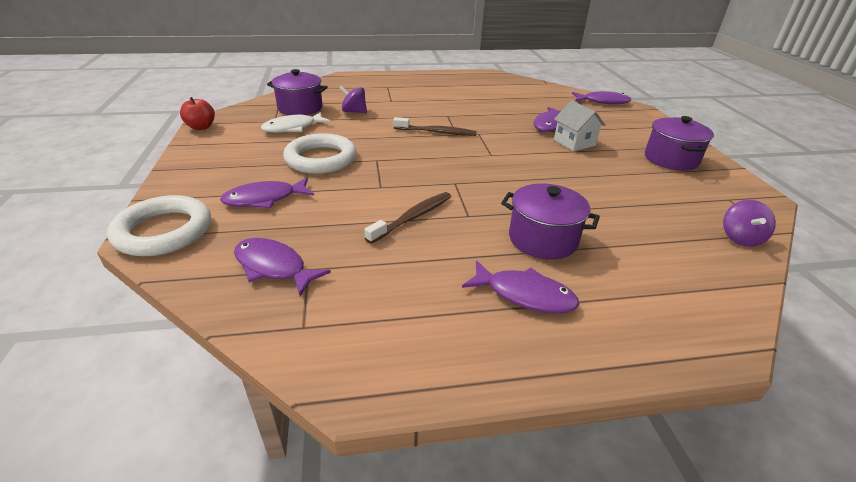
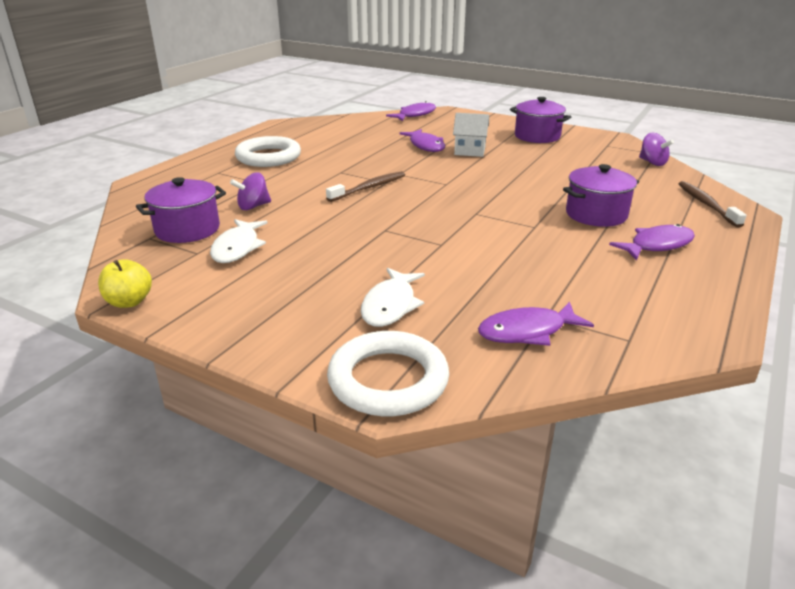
camera: 50 degrees left, 5 degrees down
red apple [180,97,215,130] -> yellow apple [98,259,152,308]
purple fish [220,178,314,208] -> white fish [361,268,425,327]
white ring [283,133,357,174] -> white ring moved to [235,136,301,167]
brown toothbrush [364,192,451,244] -> brown toothbrush moved to [679,181,746,228]

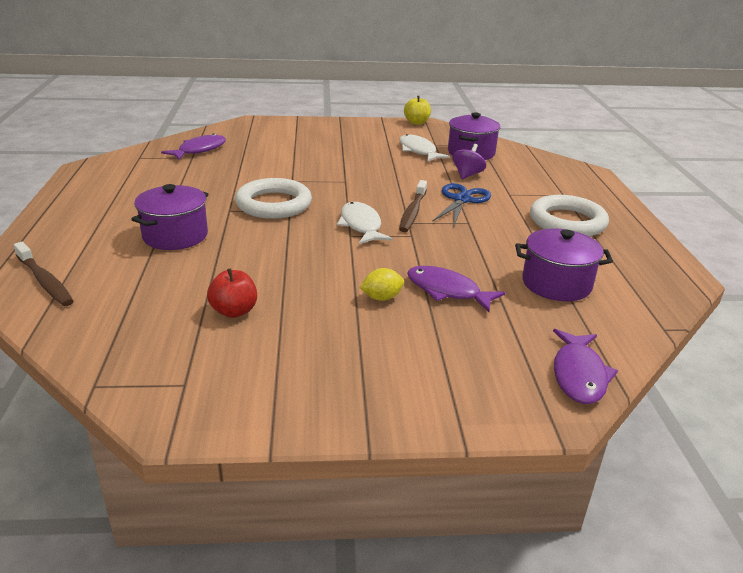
camera: 145 degrees right, 0 degrees up
white ring [327,331,449,416] -> white ring moved to [235,178,312,219]
white fish [361,268,425,327] -> white fish moved to [337,202,392,244]
white house [453,113,489,157] -> yellow lemon [360,268,404,301]
purple pot [510,97,571,143] -> purple pot moved to [515,229,613,301]
purple fish [609,224,695,260] -> none
purple spinning top [639,133,674,166] -> none
none -> red apple [207,269,257,318]
none -> blue scissors [432,183,491,227]

